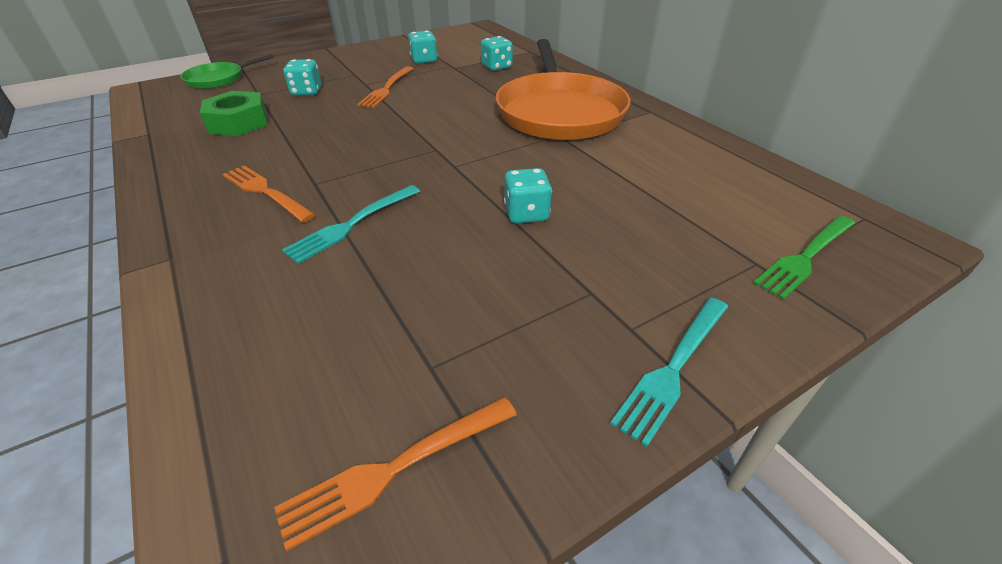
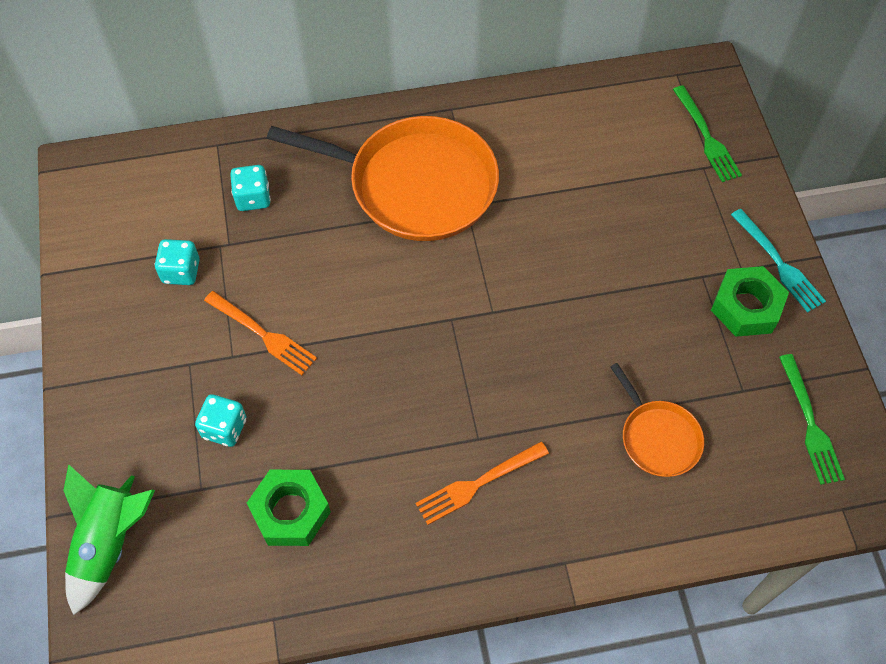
camera: 70 degrees left, 20 degrees up
green pan [180,54,274,89] -> green rocket [63,464,155,615]
orange fork [274,397,517,551] -> green fork [779,354,845,485]
turquoise fork [282,185,420,264] -> none
turquoise dice [504,168,552,223] -> none
none -> orange pan [610,363,704,477]
none -> green nut [711,266,789,337]

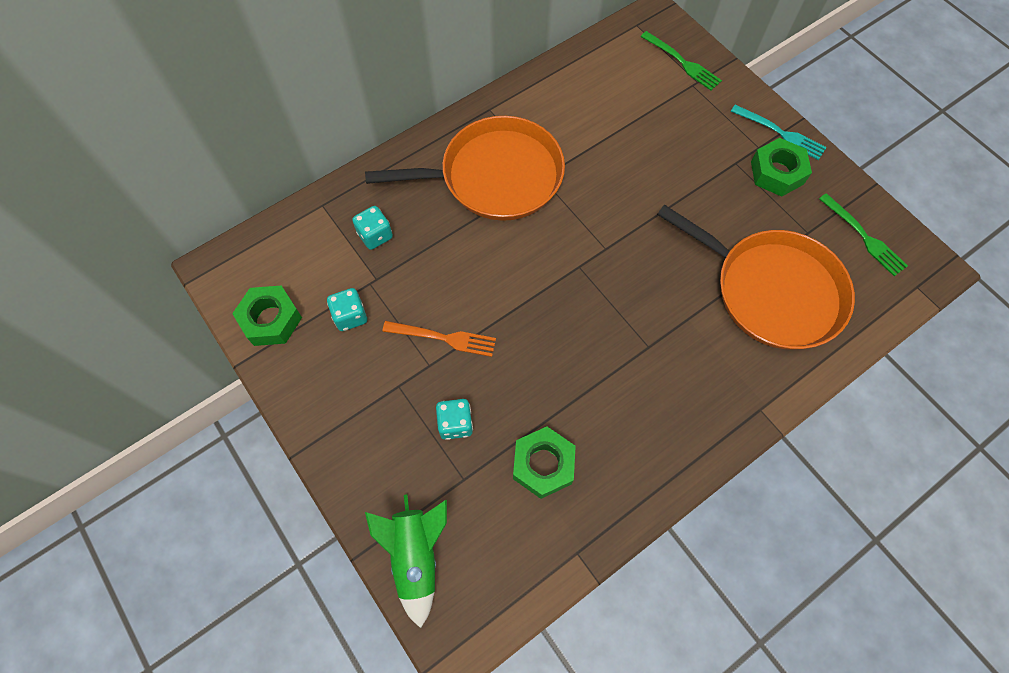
camera: 25 degrees left, 5 degrees up
orange fork [416,441,549,525] -> none
orange pan [610,363,704,477] -> orange pan [657,204,855,349], size x2.04
none -> green nut [232,285,302,346]

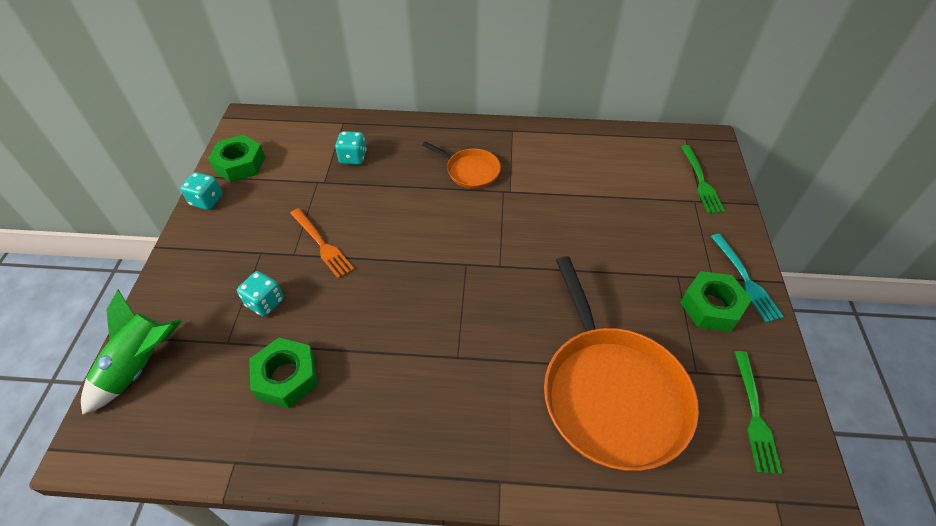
camera: 40 degrees right, 15 degrees down
turquoise dice [327,288,367,331] -> turquoise dice moved to [180,172,223,210]
orange pan [365,116,565,221] -> orange pan [422,142,501,189], size x0.49

